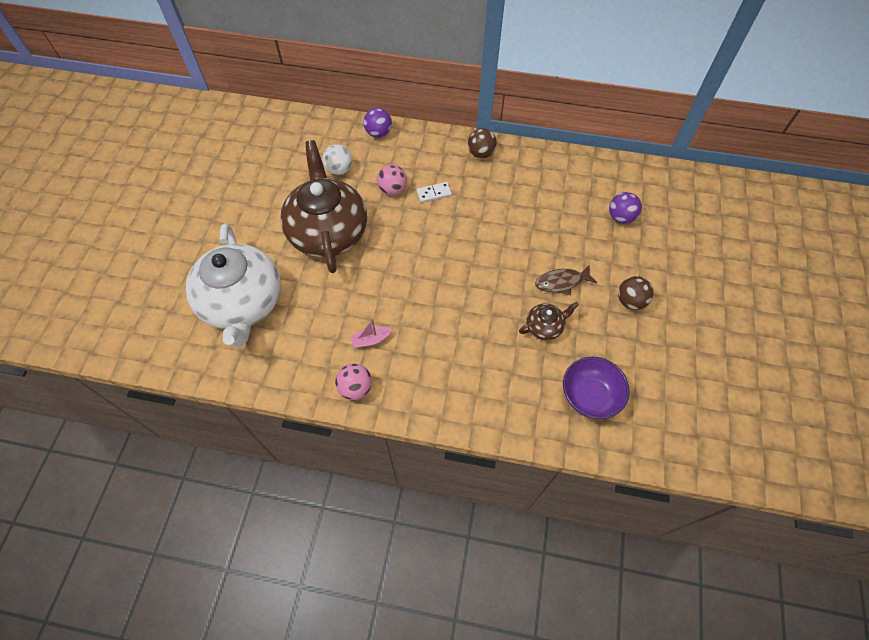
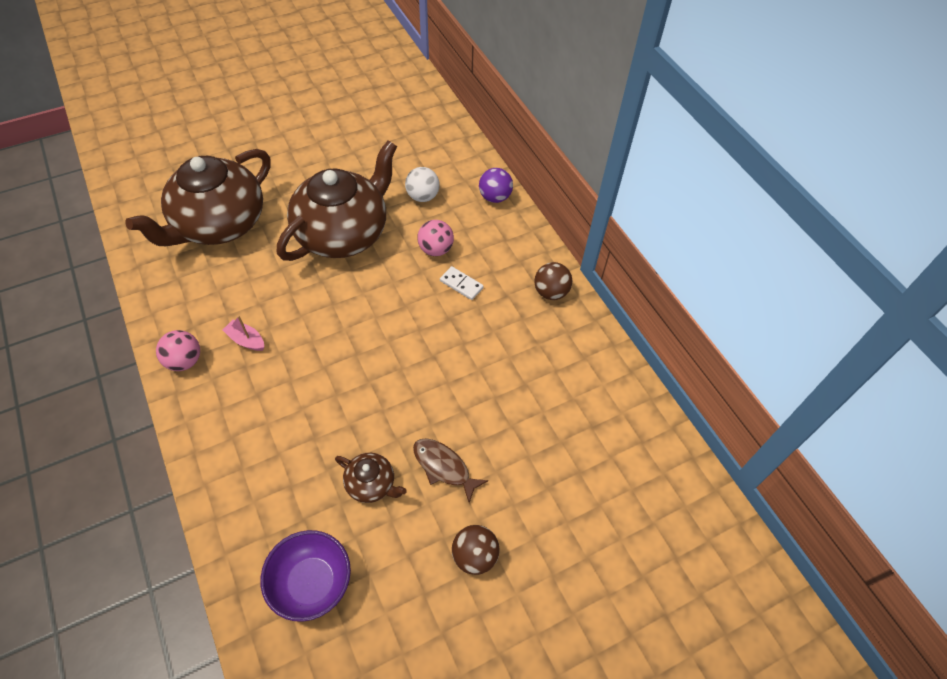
camera: 50 degrees right, 5 degrees down
white teapot [186,223,281,347] -> brown teapot [125,149,271,246]
purple ball [609,192,642,224] -> none

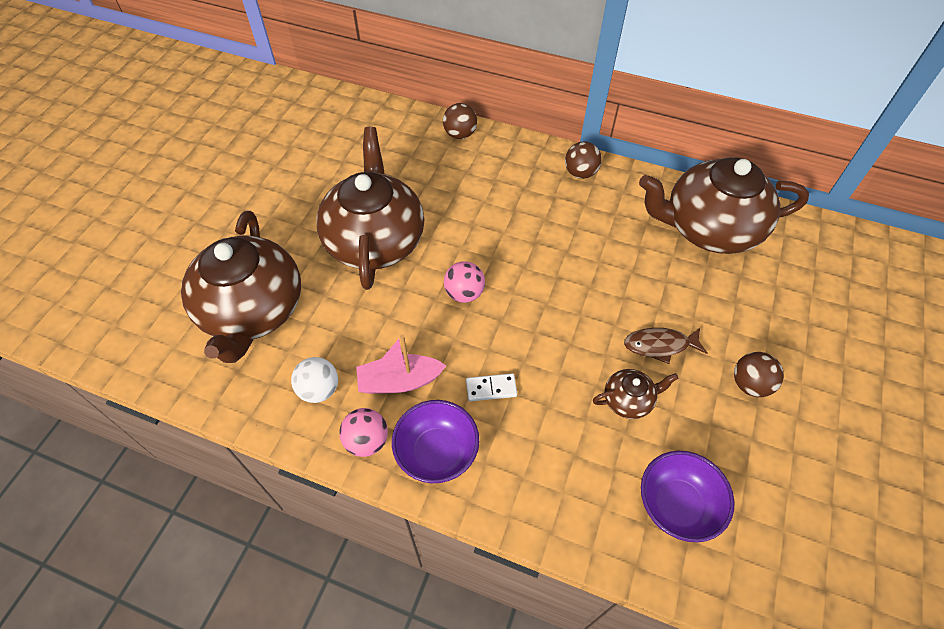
camera: 40 degrees left, 0 degrees up
pink boat [223,316,264,351] -> pink boat [356,335,446,394], size x1.62
white ball [405,167,440,202] -> white ball moved to [291,357,338,403]
pink ball [417,220,454,256] -> pink ball moved to [444,261,485,303]
white domino [440,266,484,300] -> white domino moved to [466,373,517,401]
purple ball [479,168,513,203] -> brown ball [443,103,477,139]
none -> purple bowl [392,400,479,483]
none -> brown teapot [639,157,809,254]

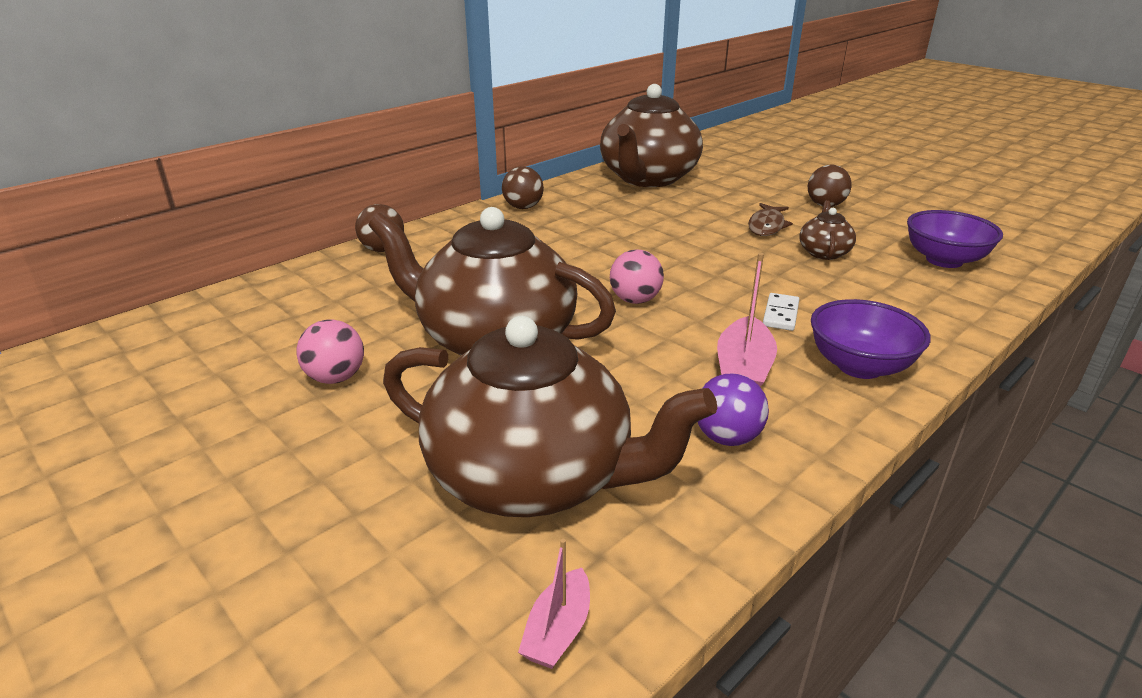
camera: 65 degrees left, 25 degrees down
white ball [291,357,338,403] -> purple ball [698,373,769,446]
pink ball [339,408,388,457] -> pink ball moved to [297,320,364,384]
none -> pink boat [518,539,590,669]

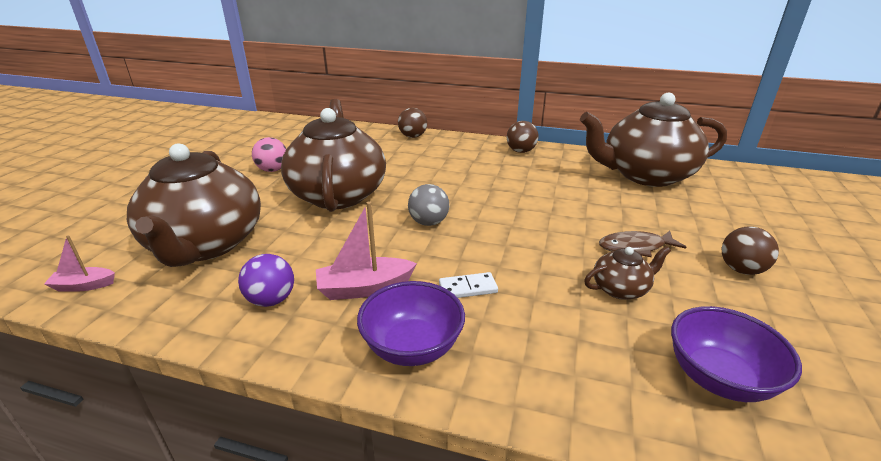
camera: 60 degrees right, 0 degrees up
pink ball [610,249,664,304] -> grey ball [408,184,449,226]

